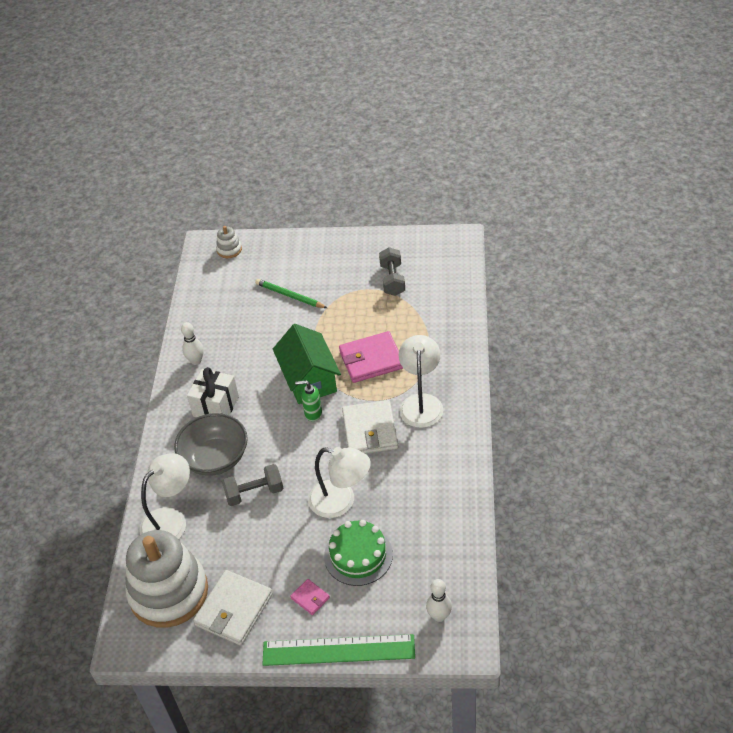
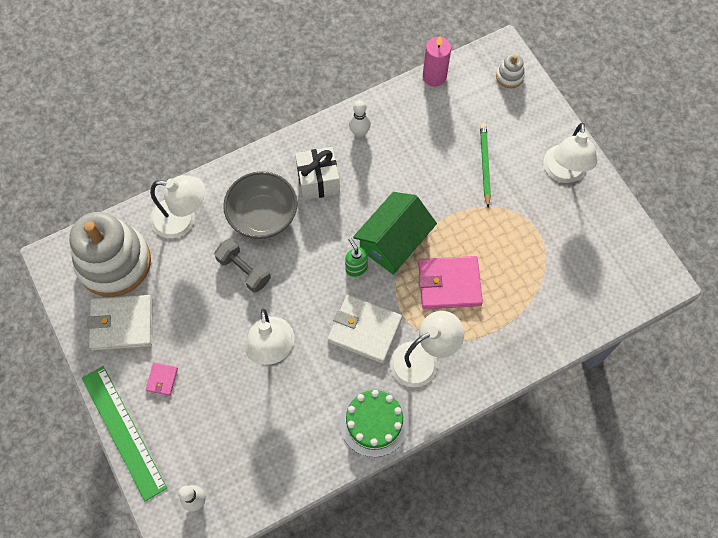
camera: 55 degrees right, 20 degrees up
green cake [324,520,393,586] -> green cake moved to [340,388,409,457]
pink wallet [339,331,403,383] -> pink wallet turned 45 degrees counterclockwise [418,256,483,309]
white wallet [342,400,398,454] -> white wallet turned 60 degrees clockwise [328,295,402,363]
grey dumbbell [379,247,405,296] -> none
none -> pink candle [423,36,451,87]
none -> white lamp [544,123,597,183]

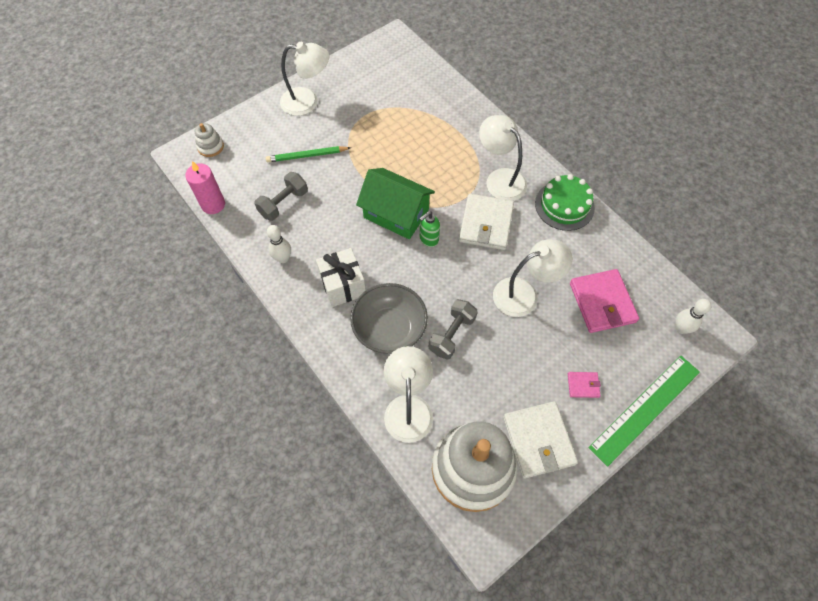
camera: 100 degrees left, 5 degrees down
pink wallet [418,256,483,309] -> pink wallet moved to [570,269,639,333]
none -> grey dumbbell [254,172,308,221]

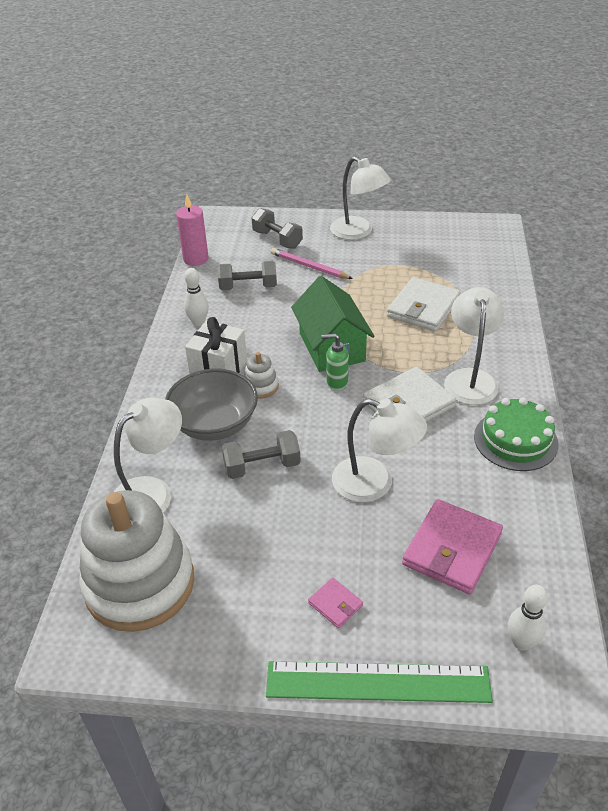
camera: 45 degrees right, 20 degrees down
white stacking toy [195,123,224,157] -> white stacking toy moved to [244,352,279,399]
green pencil [266,146,351,162] -> pink pencil [271,248,353,279]
white wallet [503,401,578,479] -> white wallet moved to [387,277,460,332]
none -> grey dumbbell [252,208,303,249]

